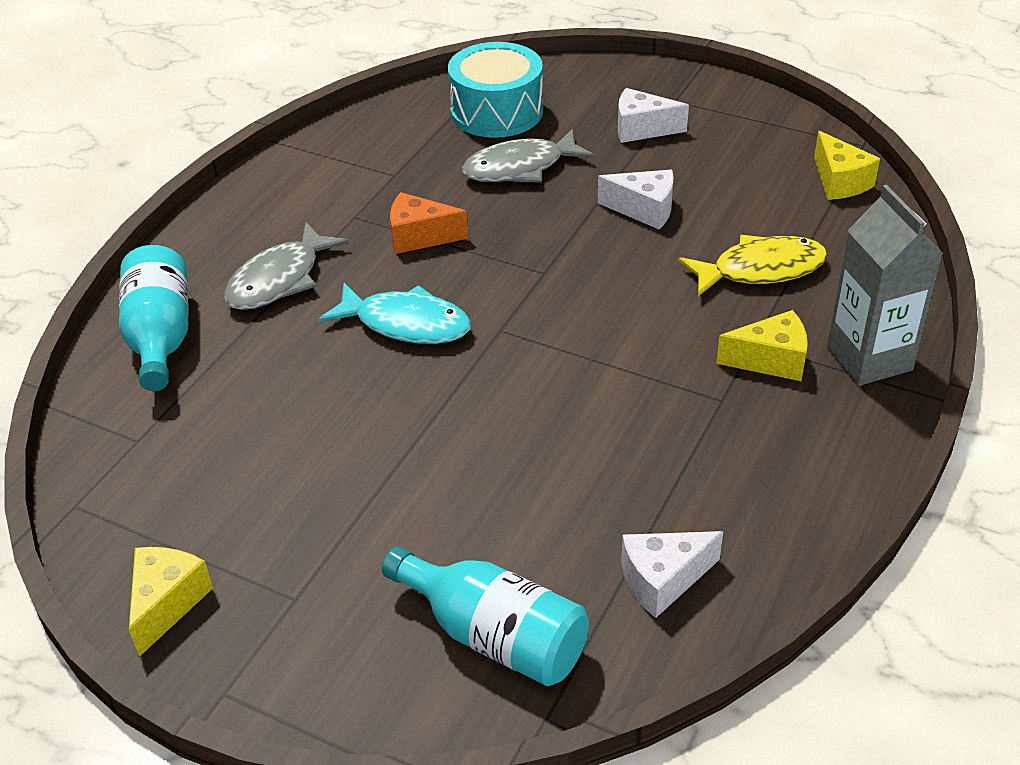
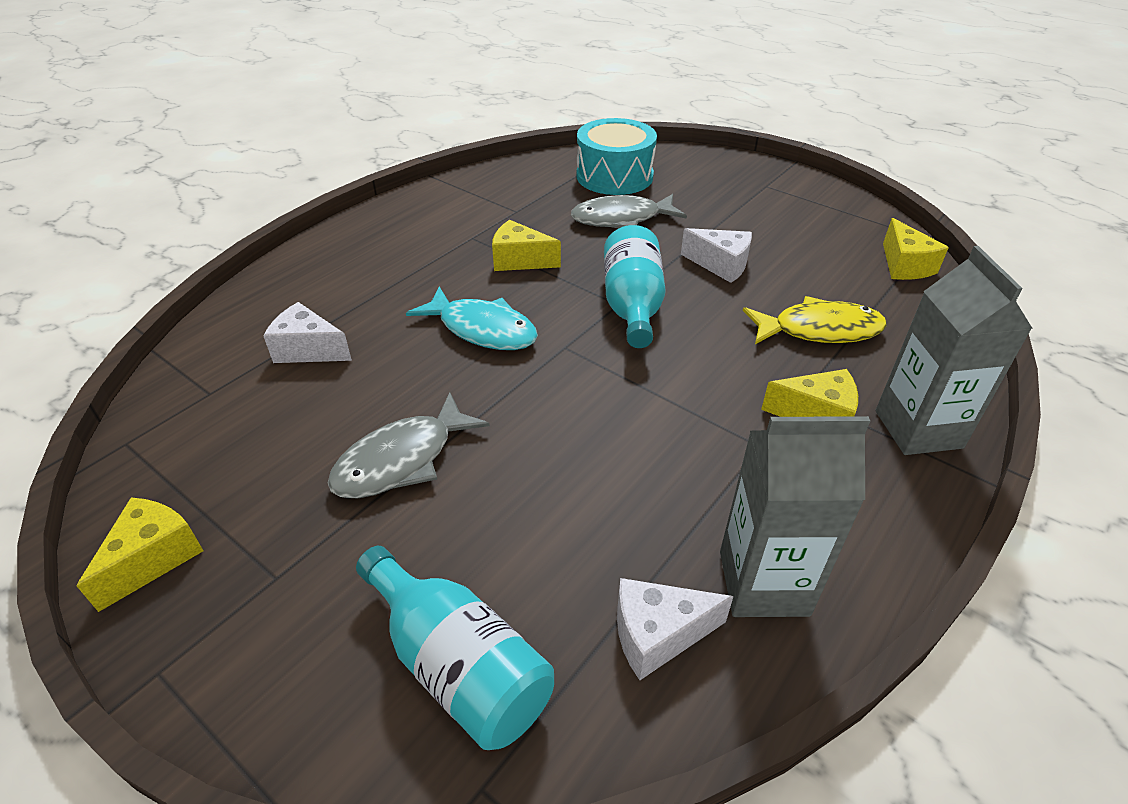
camera: 10 degrees right, 0 degrees up
turquoise bottle [119,245,189,391] -> turquoise bottle moved to [604,225,666,348]
grey fish [224,222,349,310] -> grey fish moved to [328,392,490,498]
orange cheese [390,192,469,254] -> yellow cheese [492,220,561,271]
white cheese [618,88,689,143] -> white cheese moved to [264,302,352,363]
none -> grey carton [720,416,870,617]

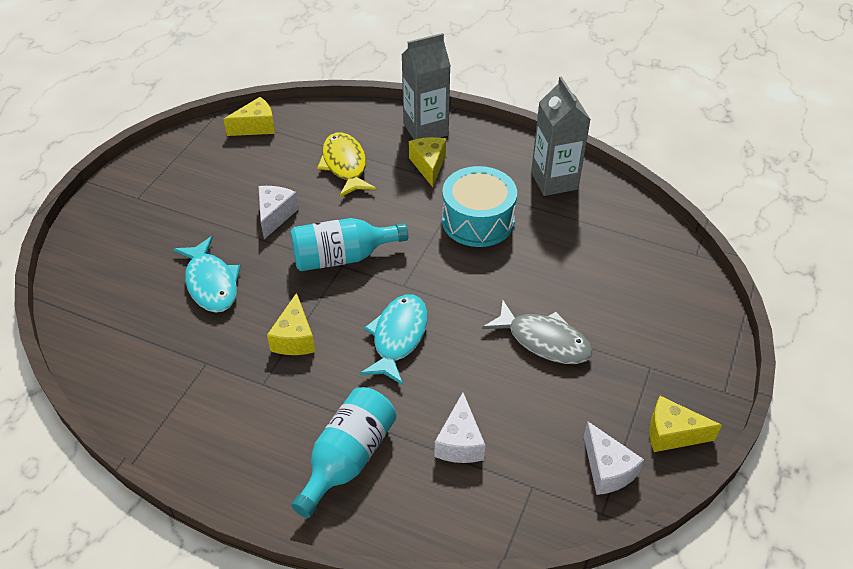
camera: 105 degrees left, 5 degrees up
turquoise bottle [356,546,554,750] -> turquoise bottle moved to [291,387,396,518]
grey fish [571,194,687,228] -> turquoise fish [174,236,240,313]
turquoise drum [576,118,657,195] -> turquoise drum moved to [442,166,517,247]
white cheese [617,578,734,680] -> white cheese moved to [584,421,644,495]

